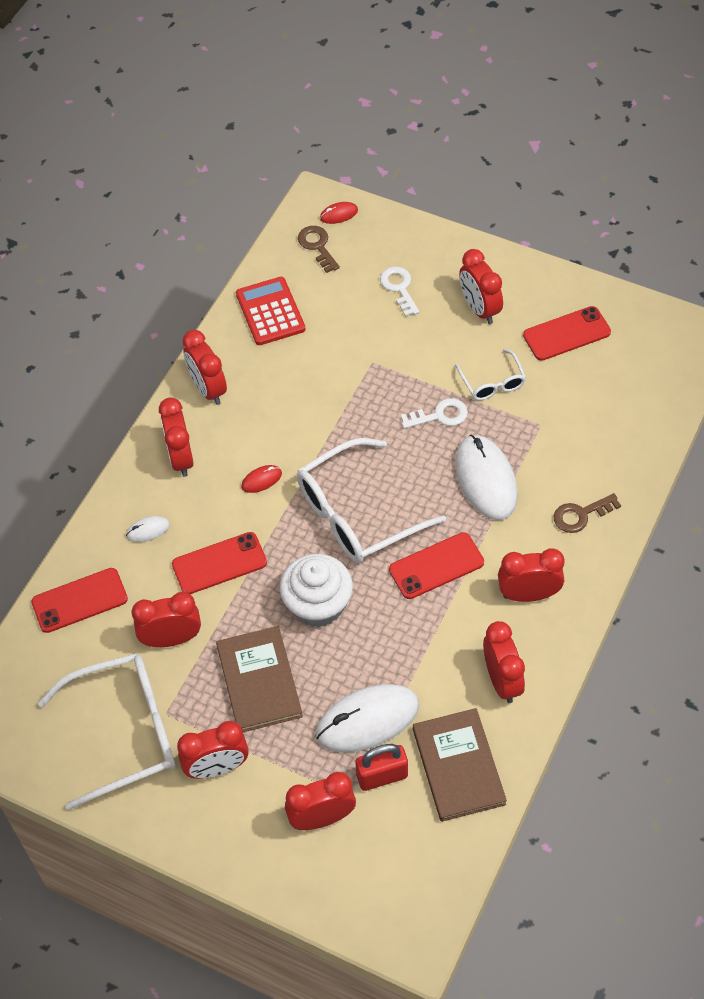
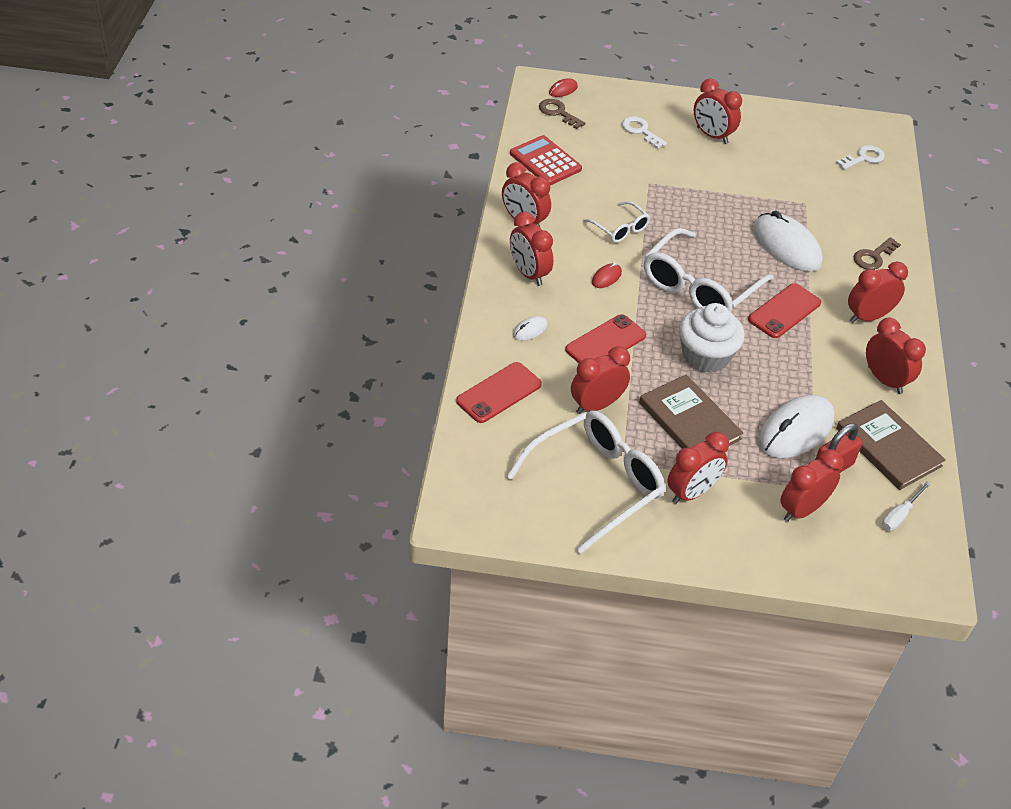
camera: 25 degrees left, 10 degrees down
white key [401,398,468,429] -> white key moved to [836,145,885,170]
white glasses [455,349,526,401] -> white glasses moved to [583,201,650,243]
red phone [523,306,611,361] -> none
none -> white screwdriver [882,482,931,531]

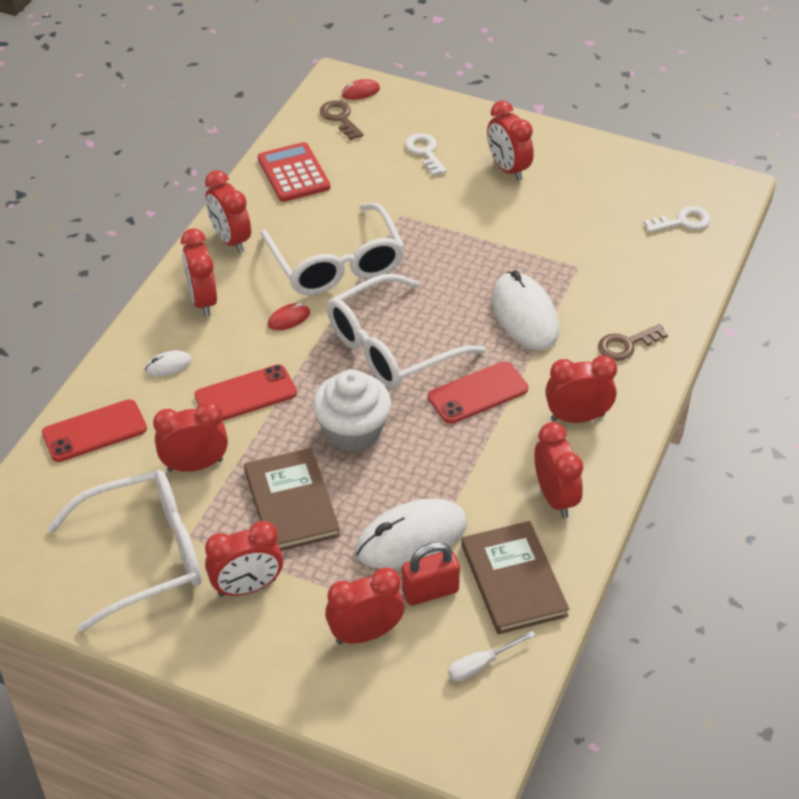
camera: 20 degrees right, 0 degrees up
white glasses [583,201,650,243] -> white glasses [261,203,405,295], size x1.97

